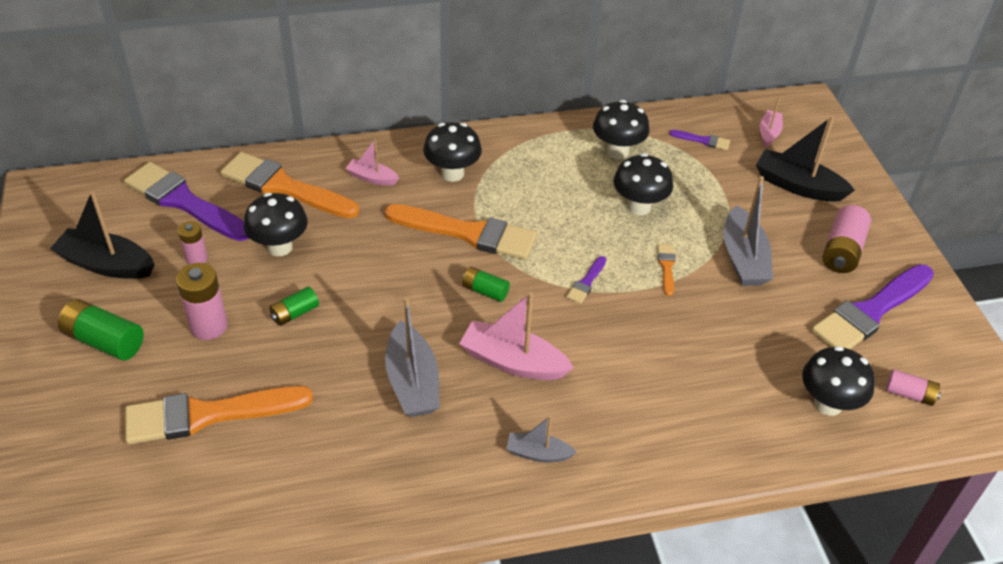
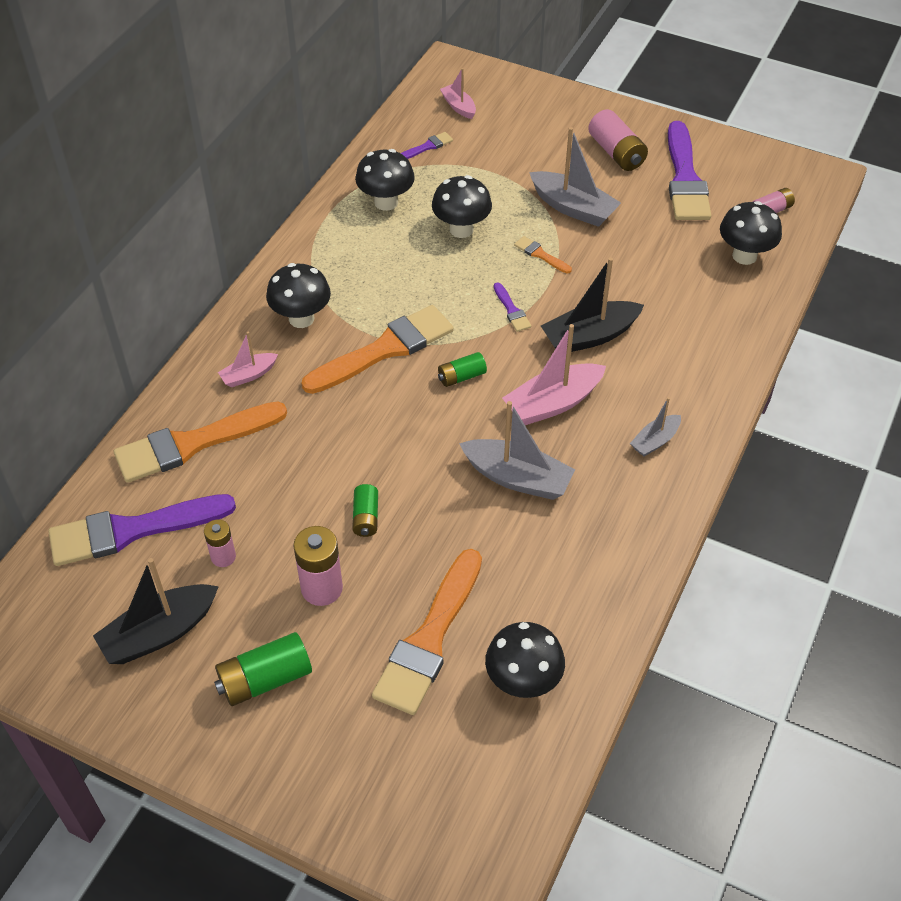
camera: 50 degrees left, 5 degrees up
black mushroom [244,193,308,256] -> black mushroom moved to [485,622,565,698]
black boat [756,116,855,202] -> black boat moved to [541,257,644,353]

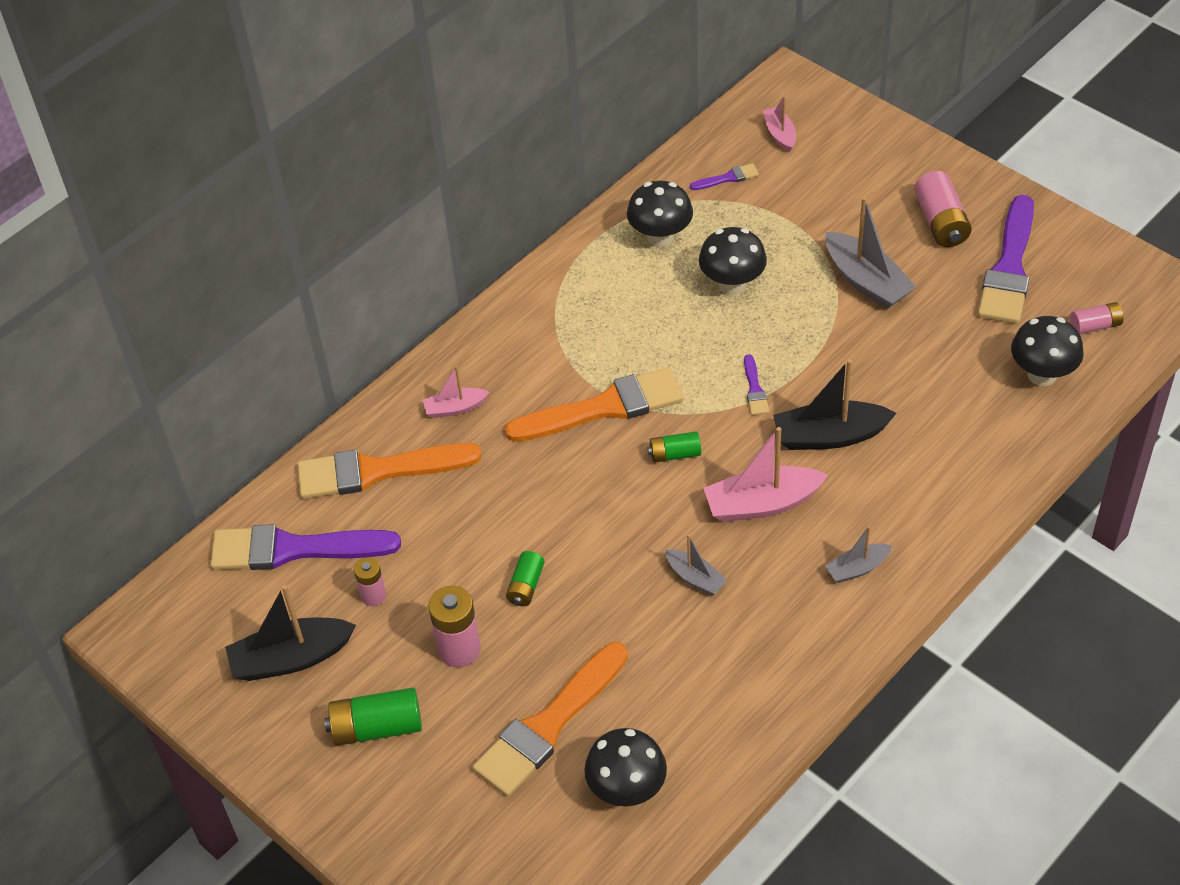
camera: 20 degrees right, 0 degrees up
black mushroom [266,263,331,328] -> none
grey boat [459,401,576,500] -> grey boat [665,534,728,595], size x0.56
orange brush [514,236,572,273] -> none

